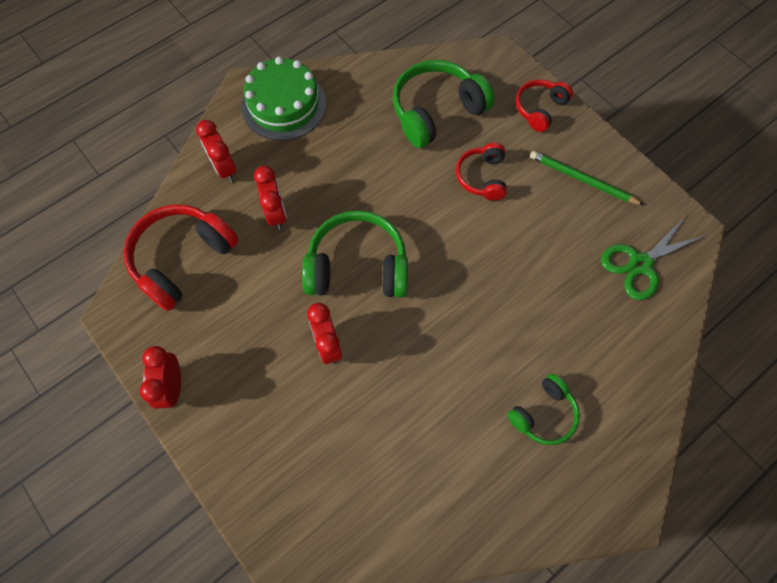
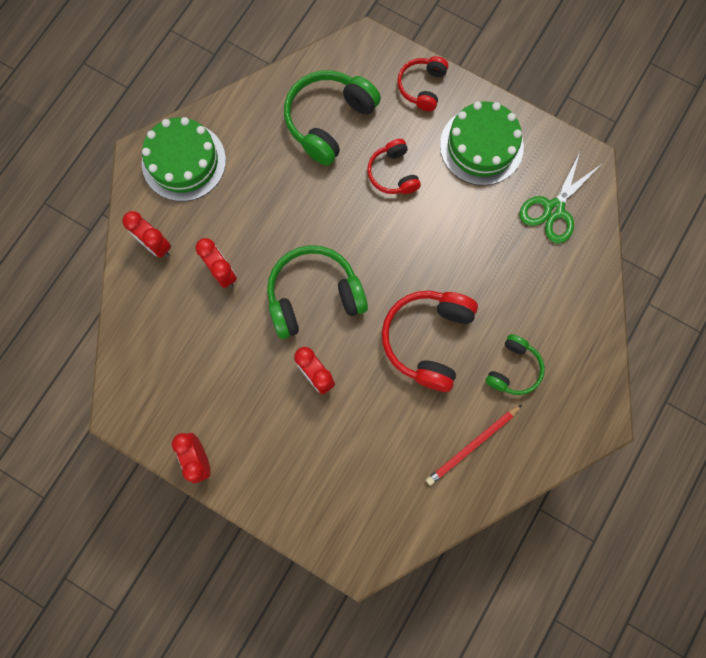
camera: 20 degrees left, 10 degrees up
red headphones [123,204,239,311] -> red headphones moved to [382,291,478,392]
green pencil [530,151,644,205] -> green cake [440,101,524,185]
none -> red pencil [426,405,522,486]

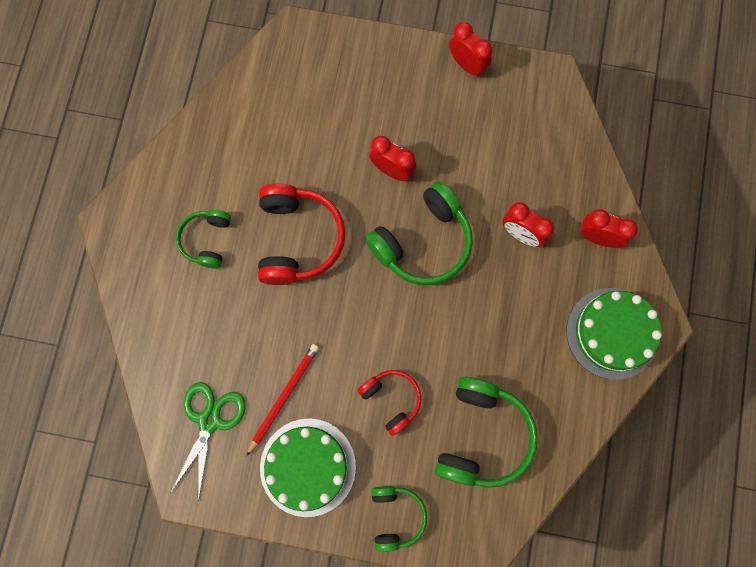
camera: 160 degrees right, 0 degrees up
red headphones [397,56,448,111] -> green headphones [372,486,427,552]
red pencil [426,405,522,486] -> red pencil moved to [247,344,319,456]

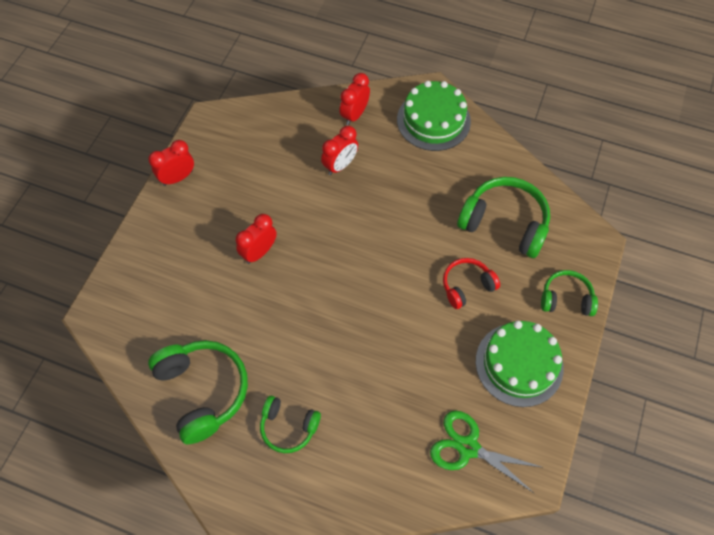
camera: 80 degrees left, 15 degrees down
red pencil [247,344,319,456] -> none
red headphones [258,183,346,285] -> none
green headphones [365,181,473,285] -> green headphones moved to [148,340,248,444]

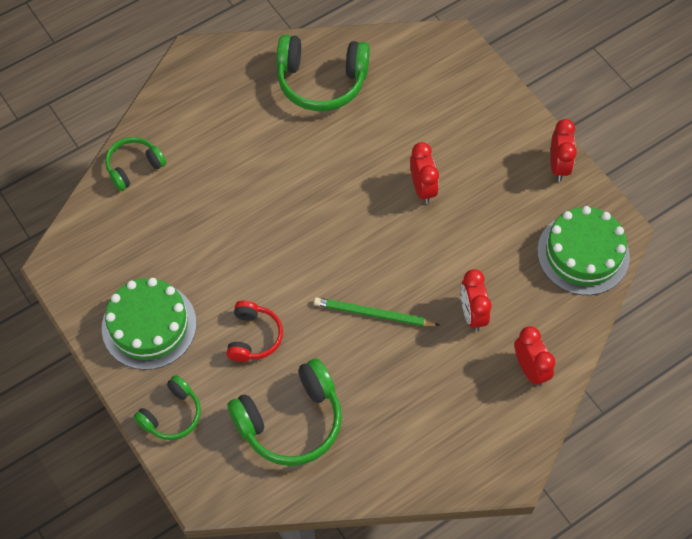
camera: 125 degrees right, 0 degrees up
green headphones [260,396,321,453] -> green headphones moved to [105,137,166,191]
green cake [397,81,471,151] -> green cake moved to [537,206,630,295]
green scissors [430,410,544,493] -> none
none -> green pencil [314,297,439,326]

